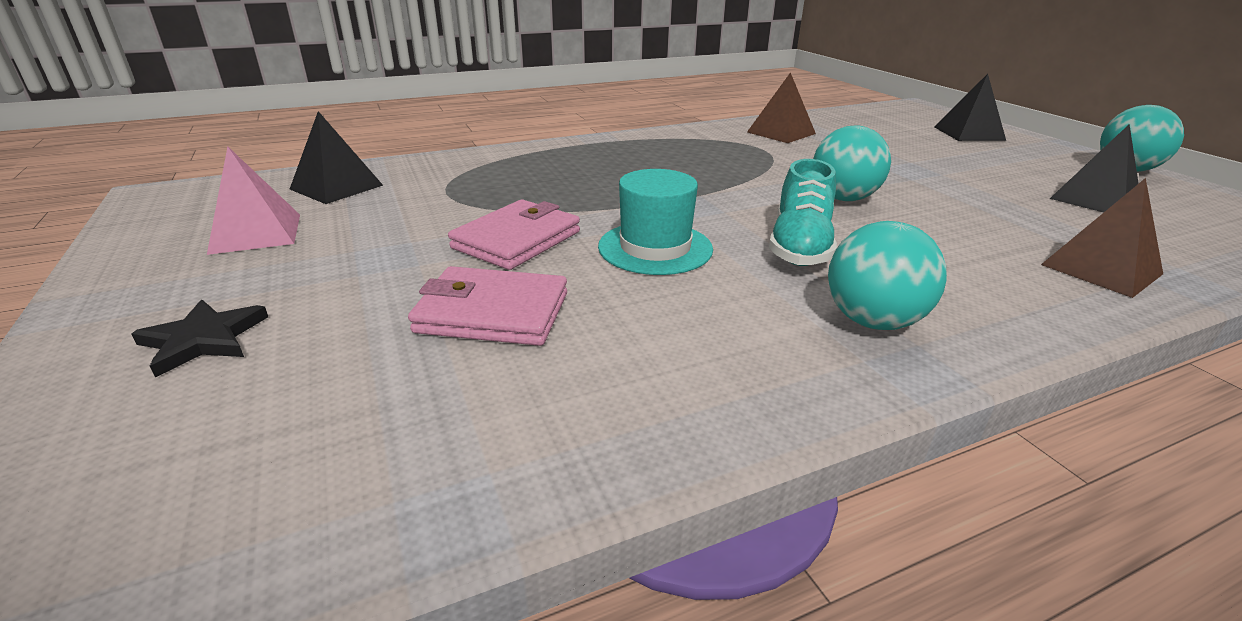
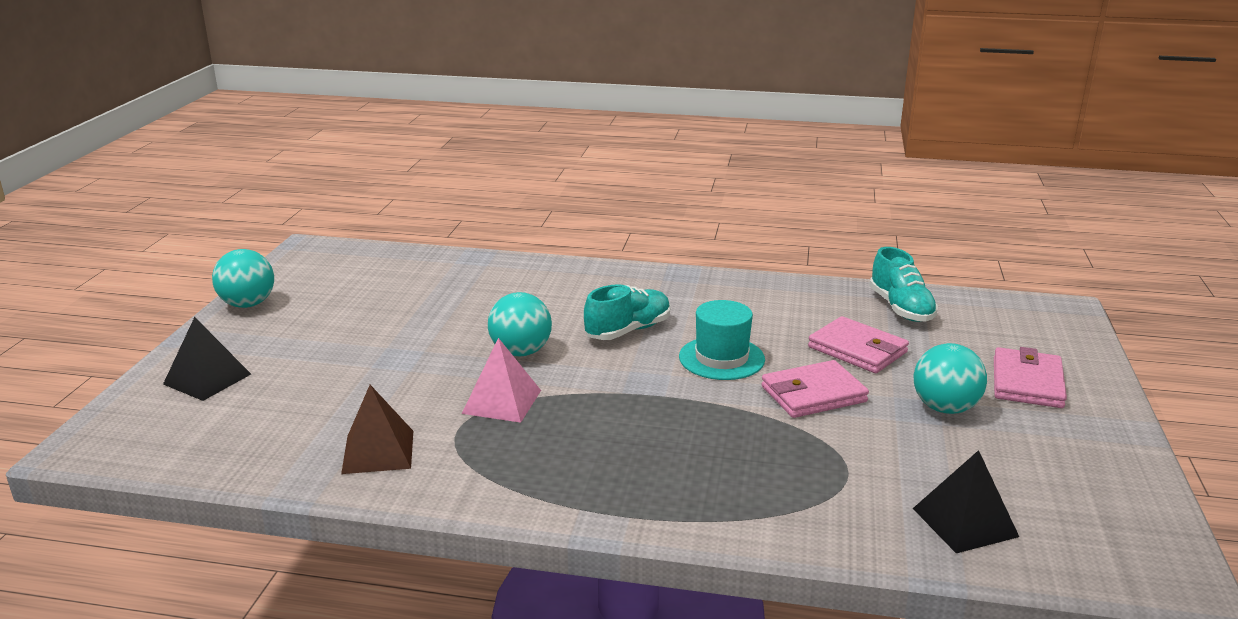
camera: 145 degrees left, 5 degrees down
black star [131,300,268,377] -> pink wallet [994,347,1067,408]
pink pyramid [207,146,300,255] -> pink pyramid moved to [462,338,541,423]
turquoise ball [828,221,947,330] -> turquoise ball moved to [913,343,987,414]
brown pyramid [1041,178,1163,298] -> none
black pyramid [1050,124,1139,212] -> none
none -> turquoise shoe [869,247,938,322]

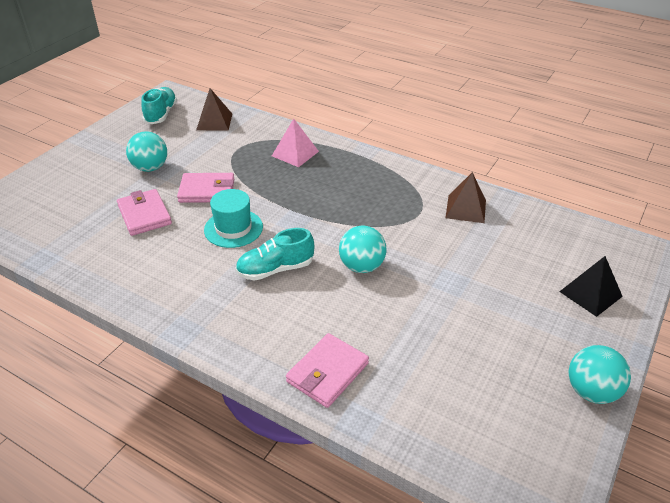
camera: 160 degrees left, 15 degrees up
pink pyramid [462,338,541,423] -> pink pyramid moved to [272,119,319,167]
turquoise shoe [869,247,938,322] -> turquoise shoe moved to [141,87,177,124]
black pyramid [913,450,1019,553] -> brown pyramid [196,88,232,130]
pink wallet [994,347,1067,408] -> pink wallet moved to [286,333,369,408]

